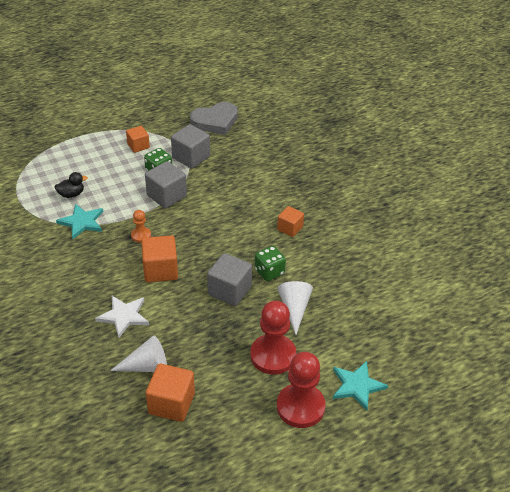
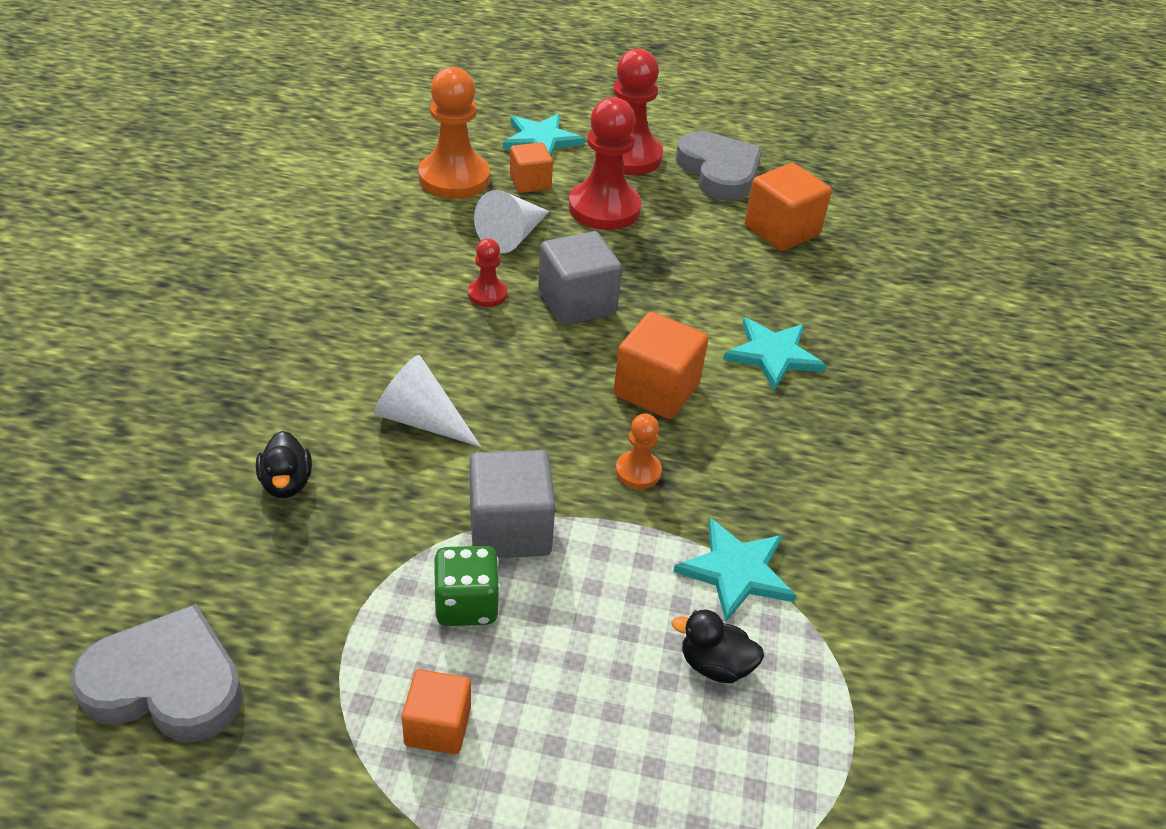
camera: 145 degrees left, 0 degrees up
white star [95,296,149,338] -> turquoise star [723,317,826,391]
white cone [110,336,167,372] -> white cone moved to [374,355,481,447]
grey cube [171,124,210,169] -> none
green dice [255,246,286,281] -> red pawn [468,238,507,307]
orange cube [277,206,304,237] -> orange cube moved to [510,142,553,193]
none -> black duck [256,431,312,498]
none -> orange pawn [418,67,490,199]
none -> grey heart [676,131,762,201]

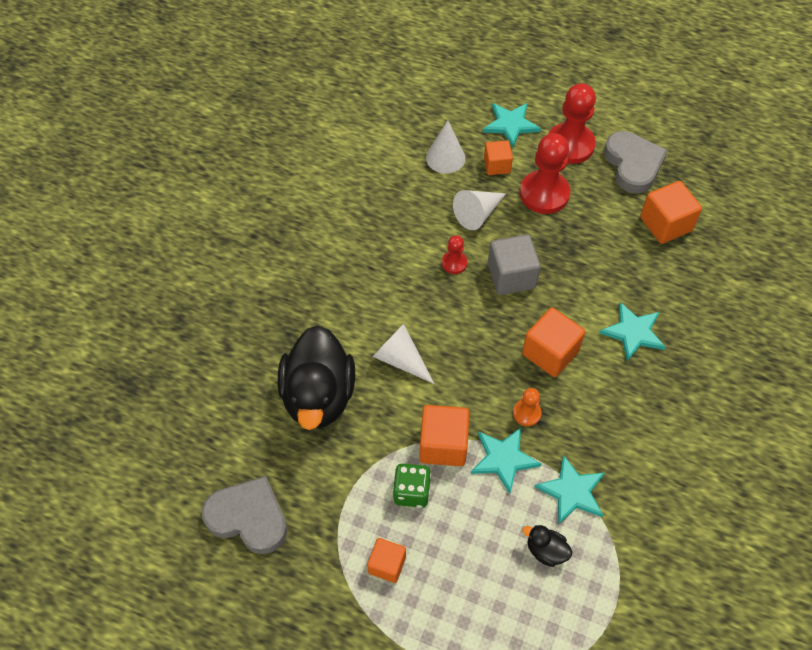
camera: 15 degrees right, 15 degrees up
black duck [256,431,312,498] -> black duck [278,325,355,430], size x2.41
orange pawn [418,67,490,199] -> white cone [426,120,466,174]
grey cube [470,450,555,558] -> orange cube [420,405,470,466]
none -> turquoise star [471,427,542,494]

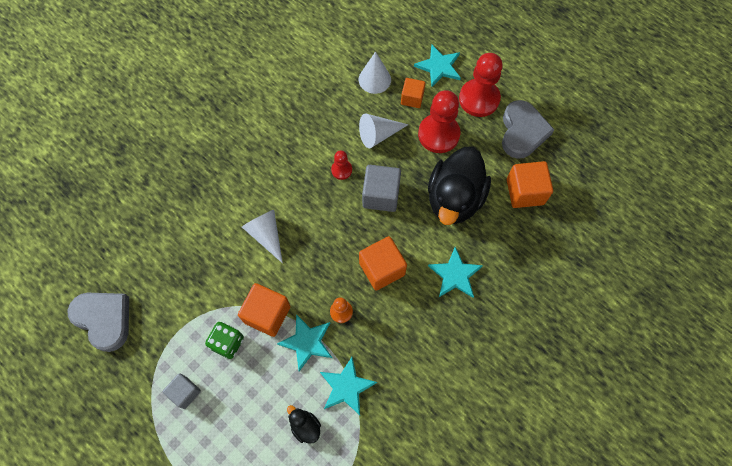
camera: 20 degrees right, 10 degrees up
black duck [278,325,355,430] -> black duck moved to [428,146,491,225]
orange cube [367,538,406,583] -> grey cube [162,373,201,409]

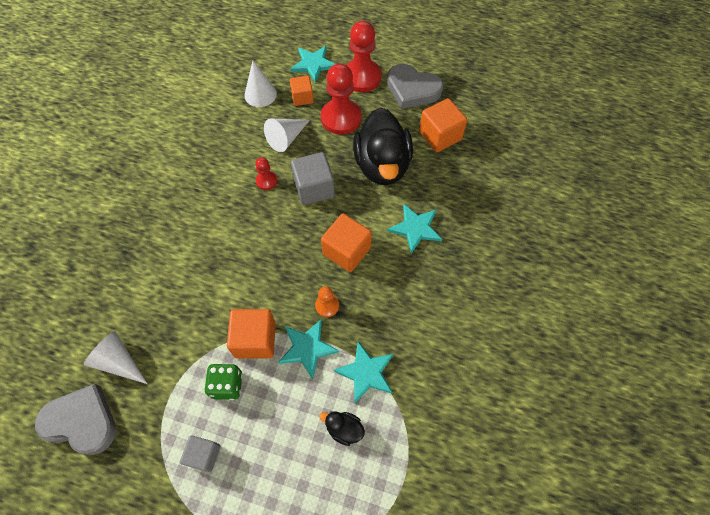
camera: 25 degrees left, 5 degrees down
white cone [242,210,283,263] -> white cone moved to [84,331,147,384]
grey heart [502,100,555,159] -> grey heart turned 135 degrees clockwise [387,64,443,109]

